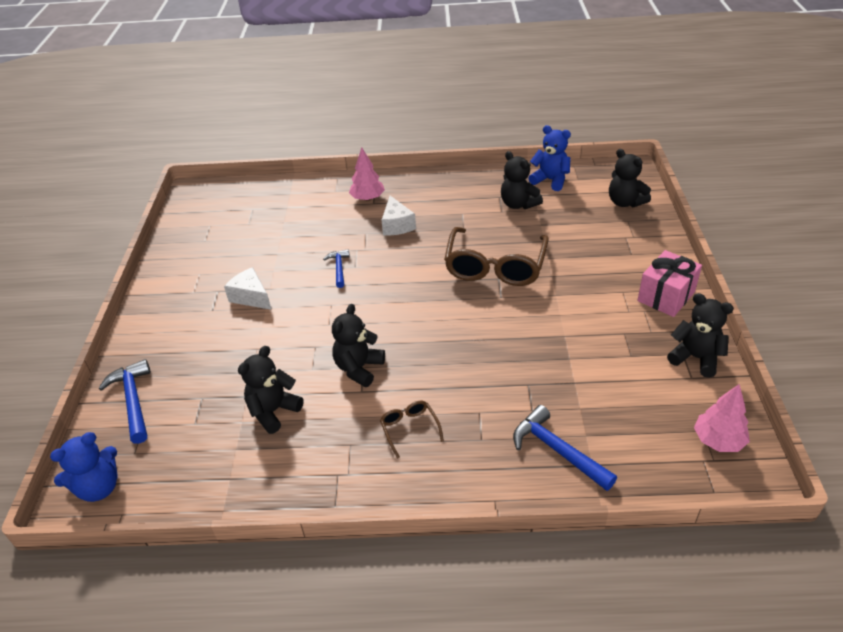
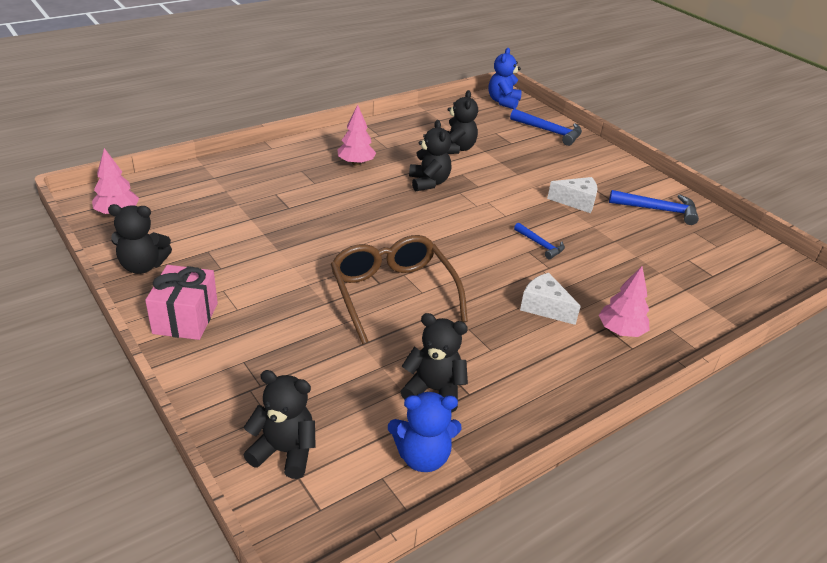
camera: 140 degrees right, 5 degrees down
brown glasses [380,401,444,459] -> pink tree [338,105,376,165]
blue hammer [513,405,617,491] -> blue hammer moved to [609,190,699,225]

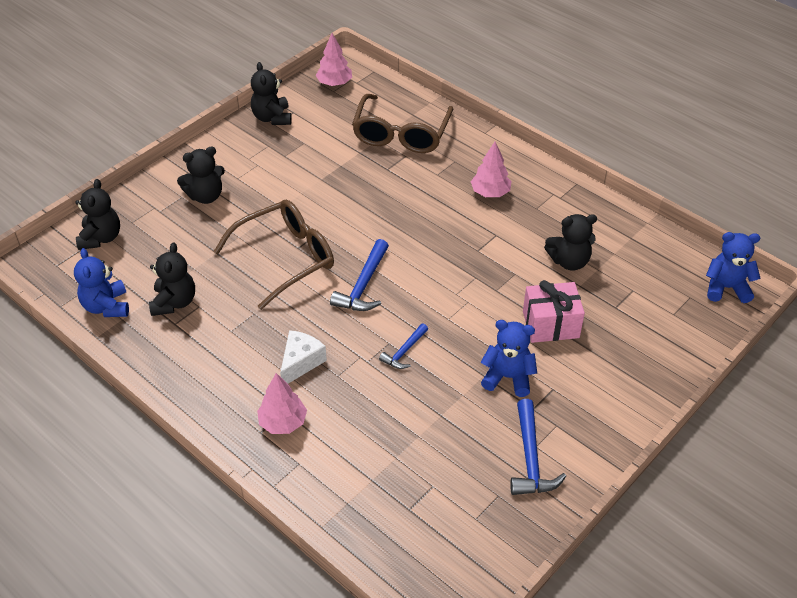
camera: 80 degrees right, 10 degrees up
pink gift [145,265,218,340] -> pink gift moved to [523,280,585,343]
black teddy bear [409,120,451,192] -> black teddy bear moved to [177,146,225,204]
blue hammer [510,109,582,146] -> blue hammer moved to [330,239,389,311]
white cheese [547,177,597,213] -> blue teddy bear [481,320,537,397]
none -> brown glasses [352,94,453,153]

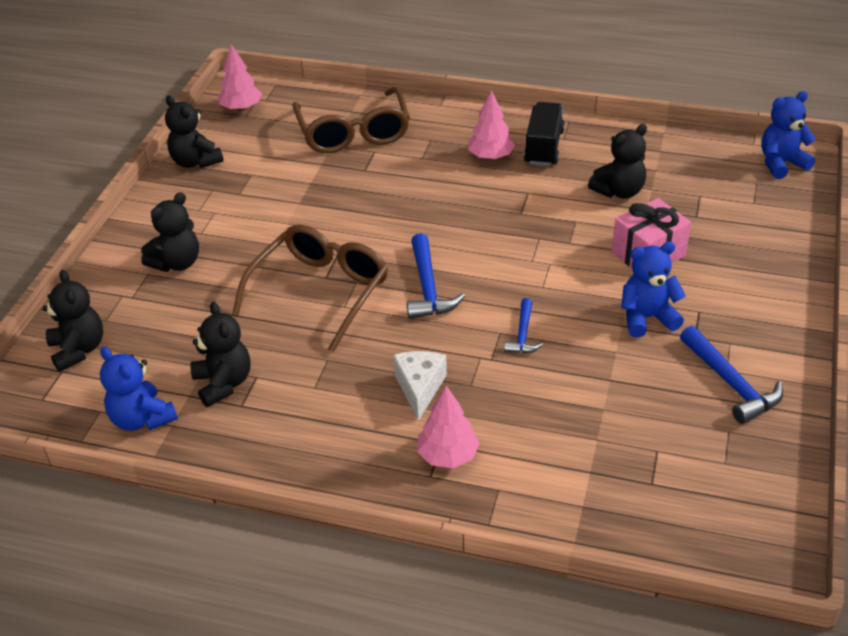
camera: 25 degrees left, 5 degrees down
none -> black truck [524,102,565,166]

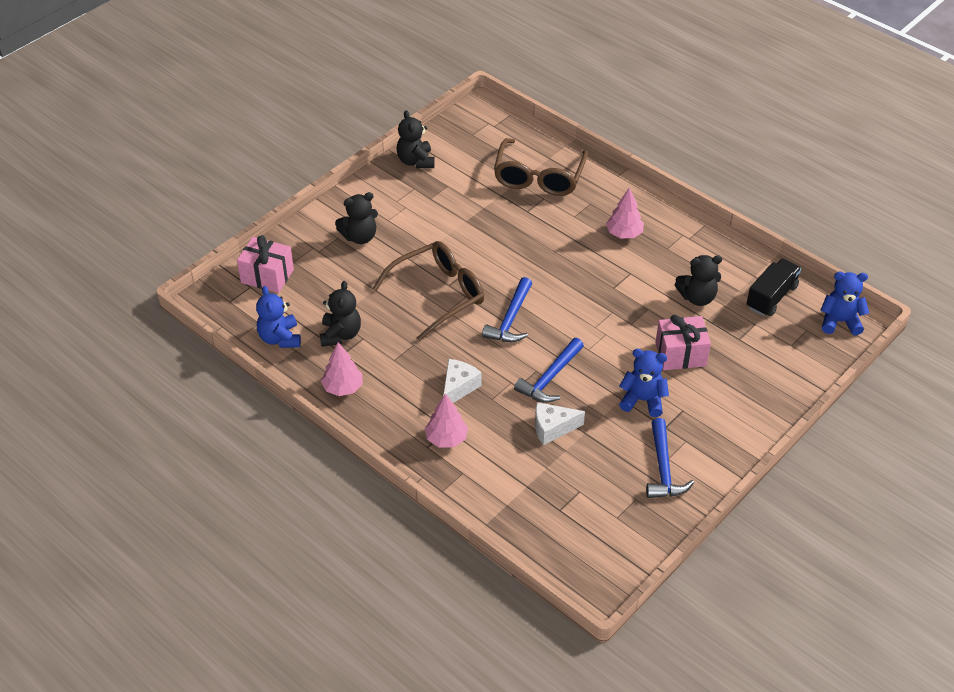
camera: 25 degrees right, 5 degrees up
black teddy bear [42,270,103,372] -> pink gift [237,235,294,293]
pink tree [218,44,262,111] -> pink tree moved to [321,342,363,396]
blue hammer [504,298,543,353] -> blue hammer [514,338,584,403], size x1.63
black truck [524,102,565,166] -> black truck moved to [746,259,801,316]
none -> white cheese [535,402,585,445]

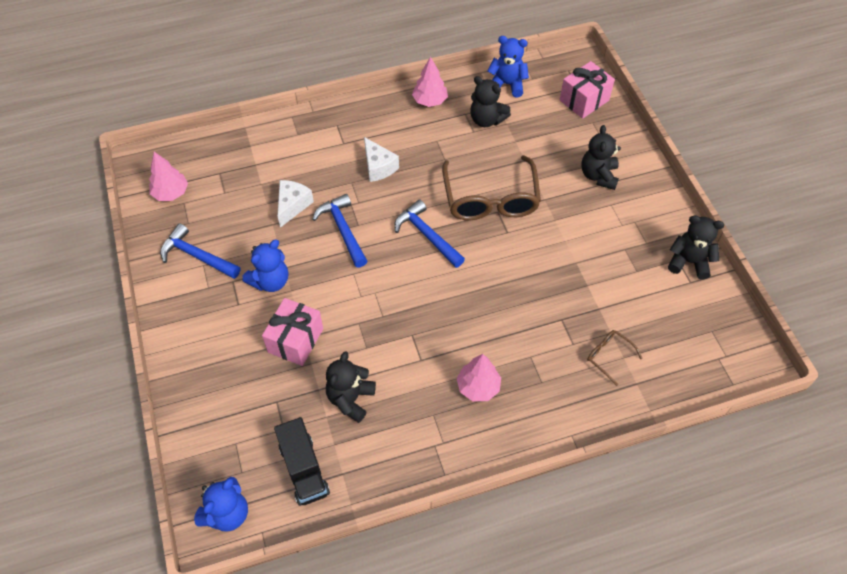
camera: 120 degrees right, 10 degrees up
pink tree [425,393,468,447] -> pink tree moved to [149,152,188,201]
brown glasses [494,138,588,196] -> brown glasses [587,330,642,386], size x0.45

